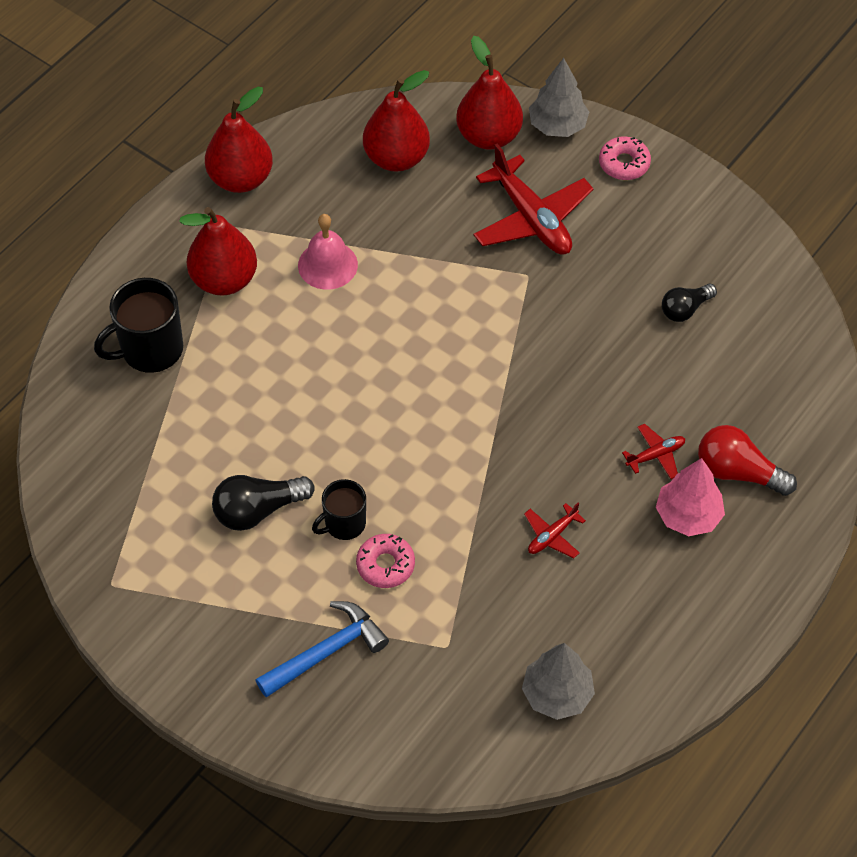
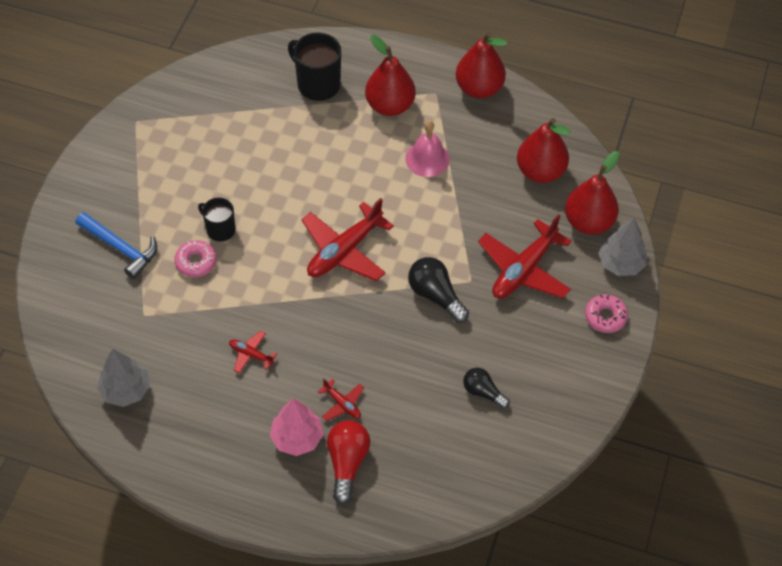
camera: 70 degrees right, 0 degrees up
black light bulb [212,475,315,531] -> black light bulb moved to [408,257,469,323]
none -> red plane [302,198,394,281]

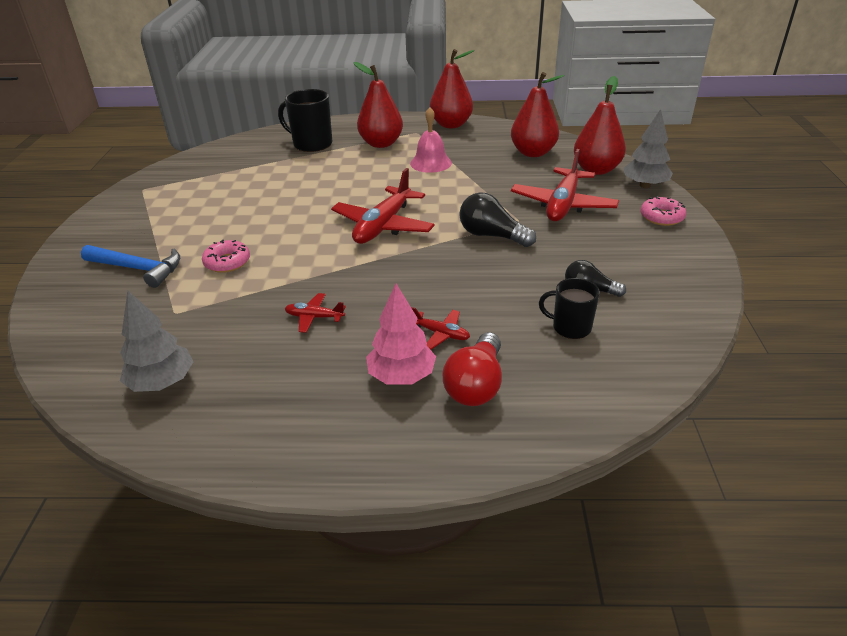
camera: 15 degrees left, 20 degrees down
black mug [198,198,235,242] -> black mug moved to [539,278,600,339]
red light bulb [327,420,370,504] -> red light bulb turned 150 degrees counterclockwise [442,332,502,406]

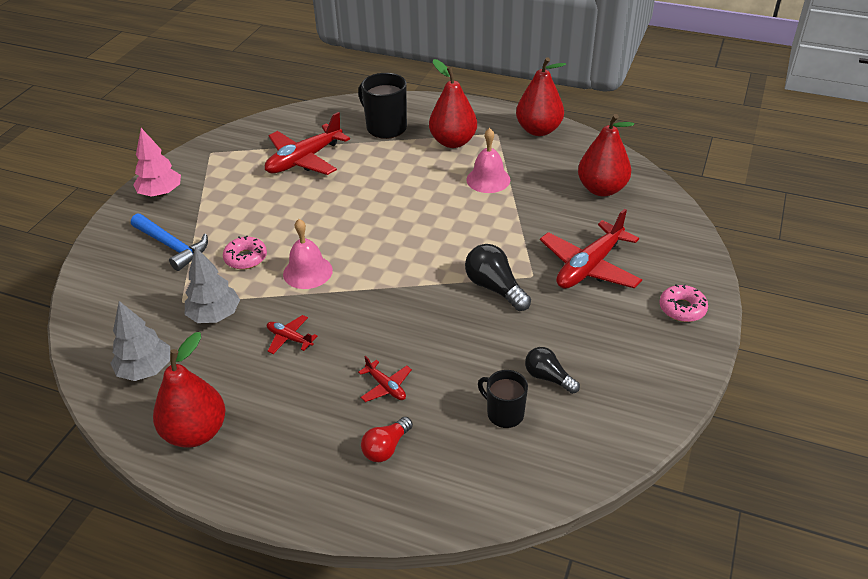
camera: 20 degrees right, 5 degrees up
red plane [331,168,435,244] -> red plane moved to [265,112,350,175]
pink tree [366,284,436,385] -> pink tree moved to [133,128,181,197]
red light bulb [442,332,502,406] -> red light bulb [361,417,413,462], size x0.66
red pear [574,76,626,175] -> red pear moved to [153,332,225,448]
grey tree [624,109,673,188] -> grey tree moved to [185,247,240,323]
none -> pink bell [283,219,333,289]

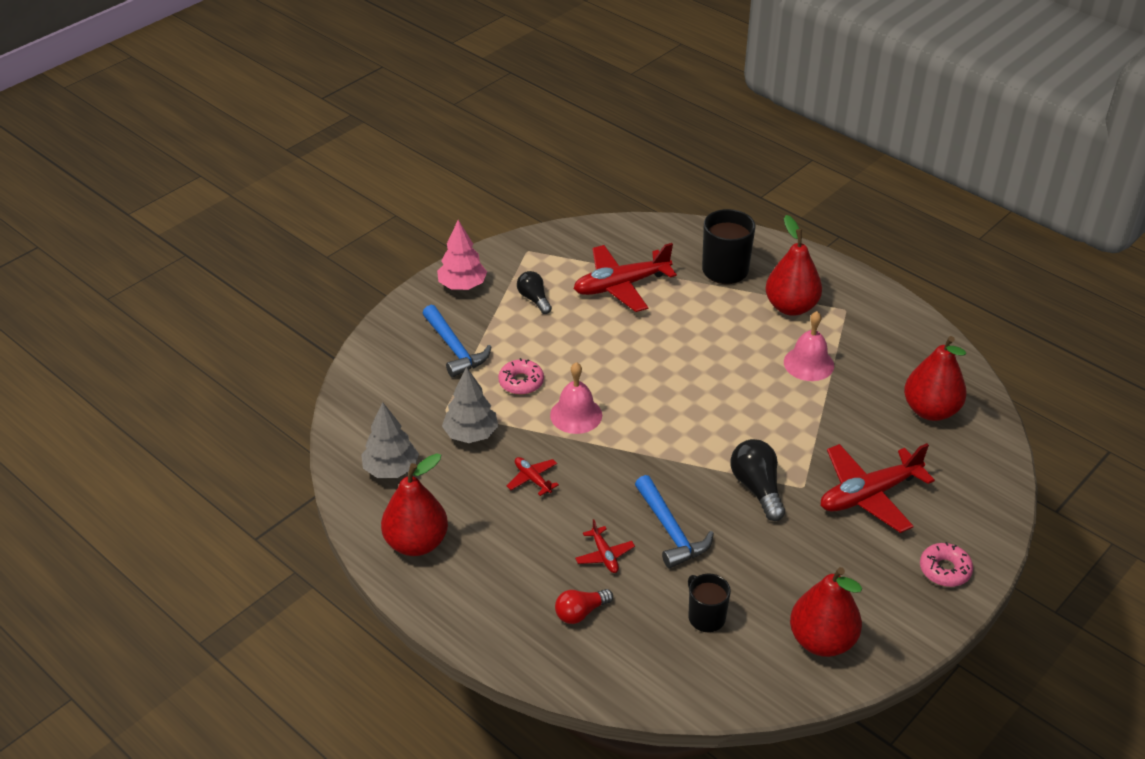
camera: 20 degrees right, 0 degrees up
red pear [516,57,566,136] -> red pear moved to [790,567,862,657]
black light bulb [525,347,580,394] -> black light bulb moved to [517,271,552,314]
none -> blue hammer [635,475,714,568]

